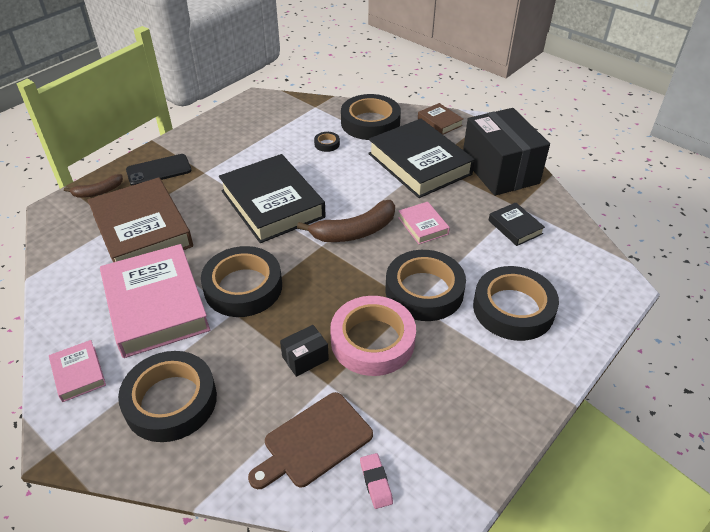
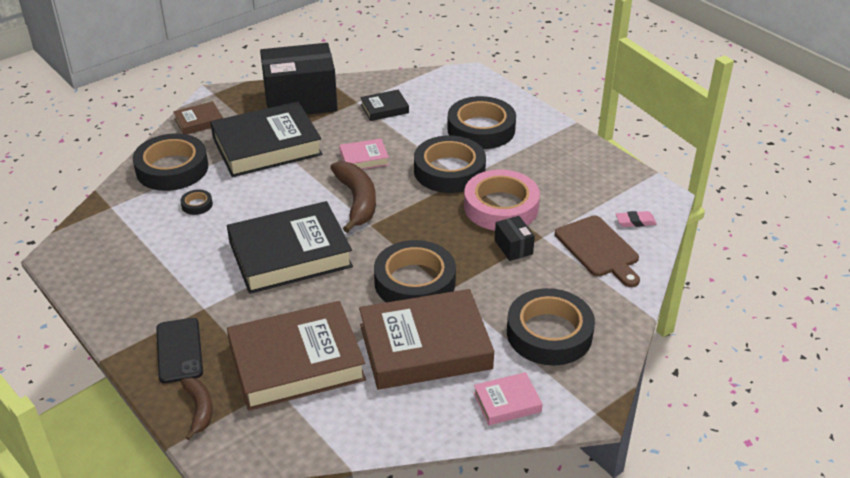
camera: 80 degrees left, 5 degrees down
pink book [100,244,210,358] -> brown book [359,289,494,390]

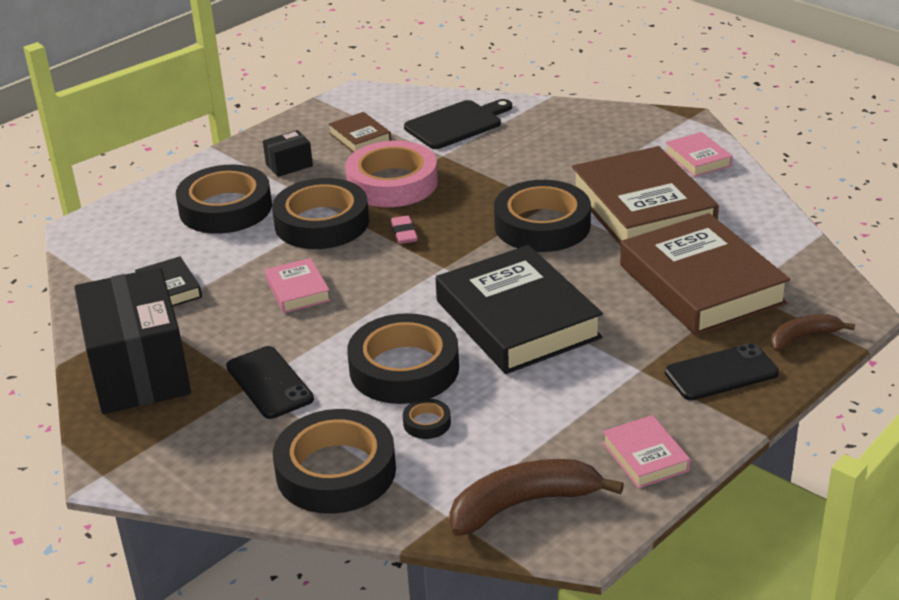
camera: 95 degrees left, 5 degrees down
brown book [173,101,223,134] -> brown book moved to [329,112,391,153]
black book [210,101,323,177] -> black phone [226,346,314,419]
brown banana [330,161,376,233] -> brown banana moved to [450,459,624,536]
black box [495,216,535,261] -> black box moved to [263,130,313,177]
black tape [507,288,595,365] -> black tape moved to [347,313,459,404]
brown cutting board [555,215,640,287] -> black cutting board [404,99,512,149]
pink eraser [616,211,657,227] -> pink eraser moved to [391,215,418,244]
none -> pink book [603,415,690,488]

